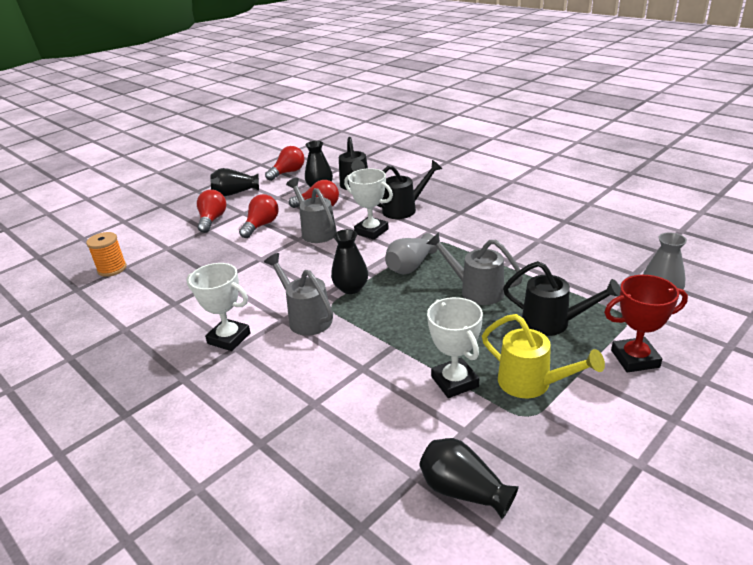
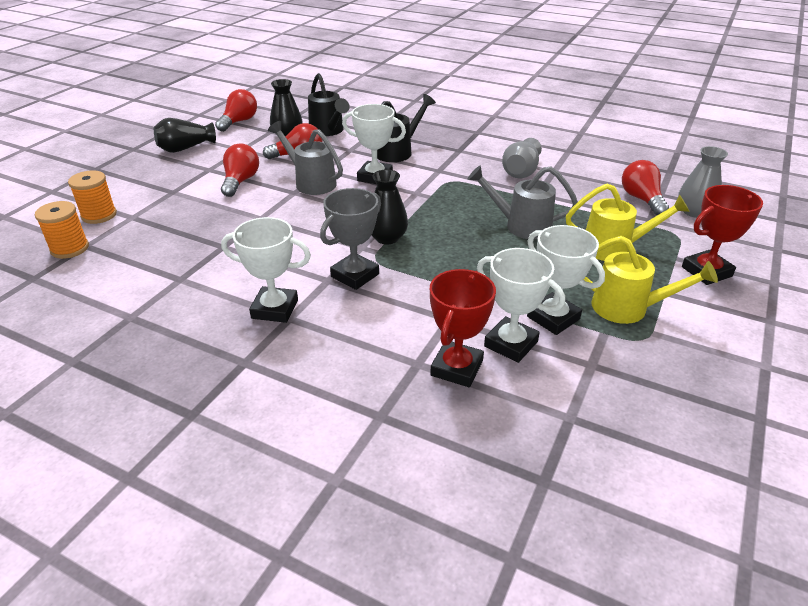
camera: 20 degrees left, 5 degrees up
red light bulb [197,190,226,233] -> red light bulb moved to [622,160,669,215]
grey watering can [264,253,333,335] -> grey trophy [320,188,381,290]
grey vase [385,233,438,274] -> grey vase moved to [502,138,542,178]
black vase [420,438,519,519] -> none
black watering can [503,261,620,336] -> yellow watering can [566,184,690,261]
none -> orange spool [68,170,117,224]
none -> red trophy [430,269,496,387]
none -> white trophy [477,248,565,363]

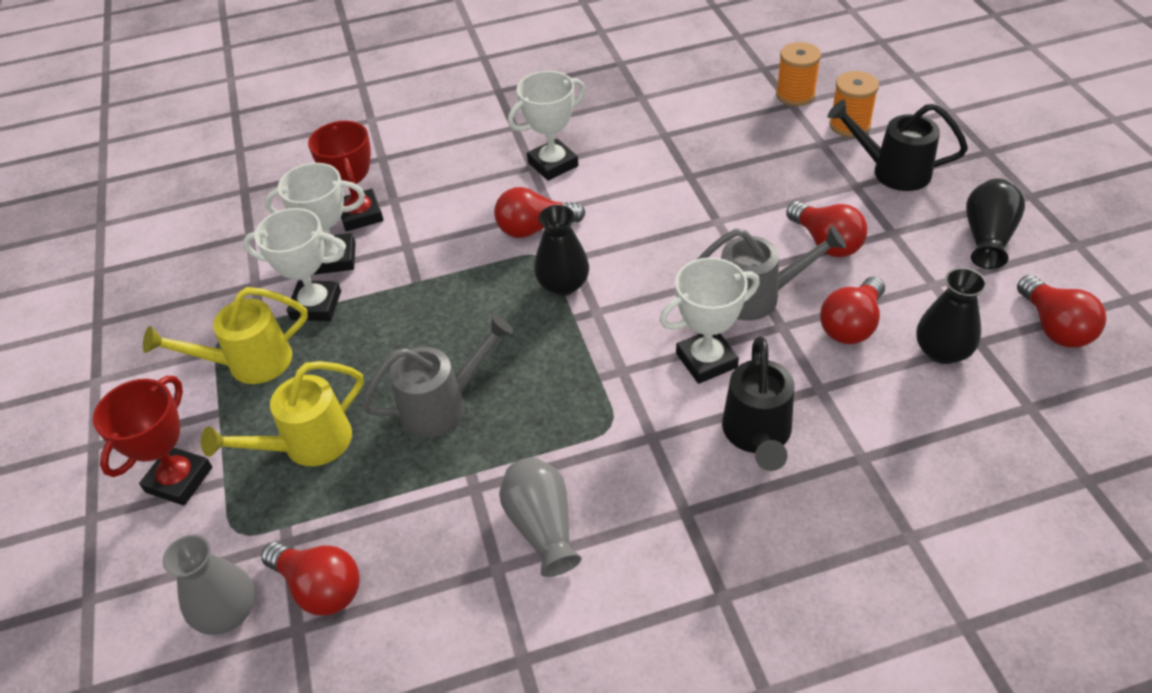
camera: 140 degrees right, 10 degrees up
black watering can [308,73,350,136] -> black watering can moved to [828,99,968,191]
grey trophy [320,188,381,290] -> red light bulb [494,187,586,238]

